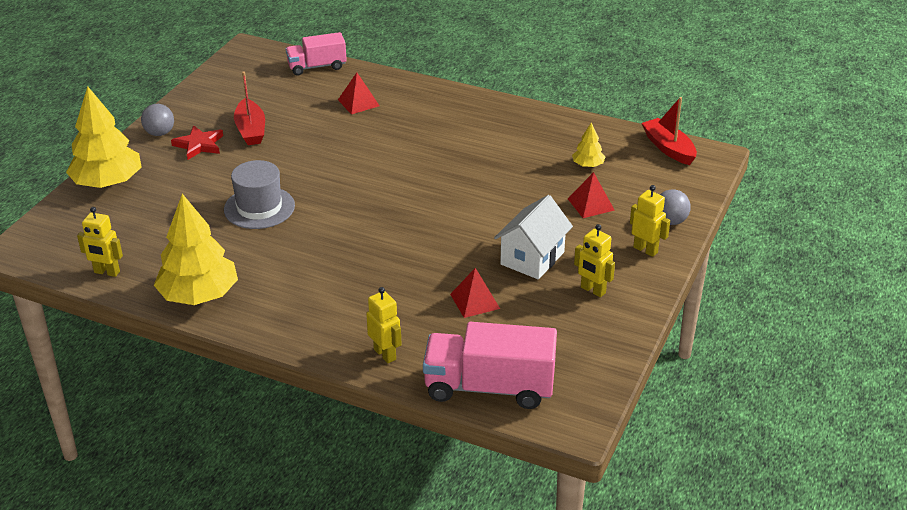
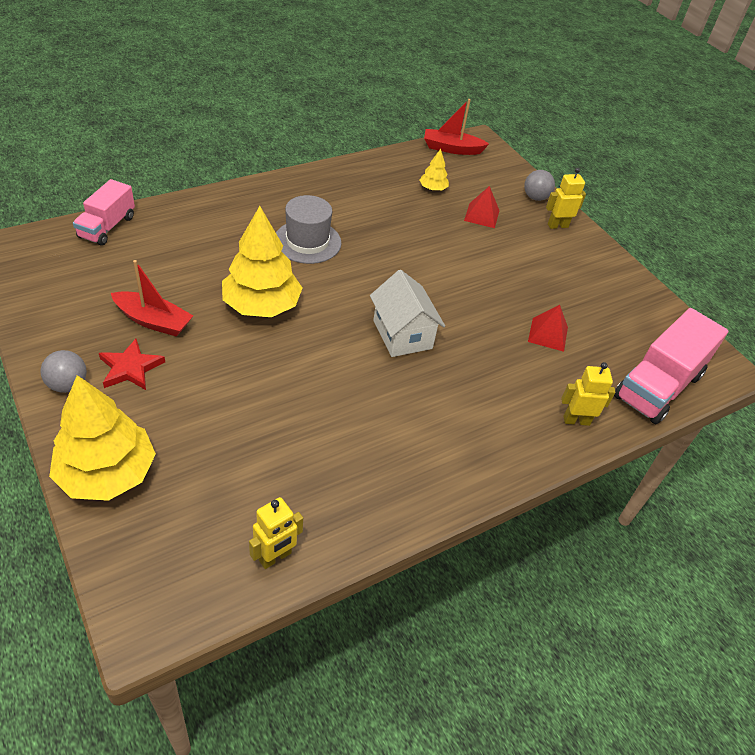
camera: 60 degrees left, 10 degrees up
yellow tree [154,194,238,305] -> yellow tree moved to [222,206,303,317]
grey hat [224,160,295,229] -> grey hat moved to [276,195,342,264]
red pyramid [338,73,380,114] -> none
white house [494,195,573,279] -> white house moved to [370,270,445,357]
yellow robot [574,224,615,297] -> none

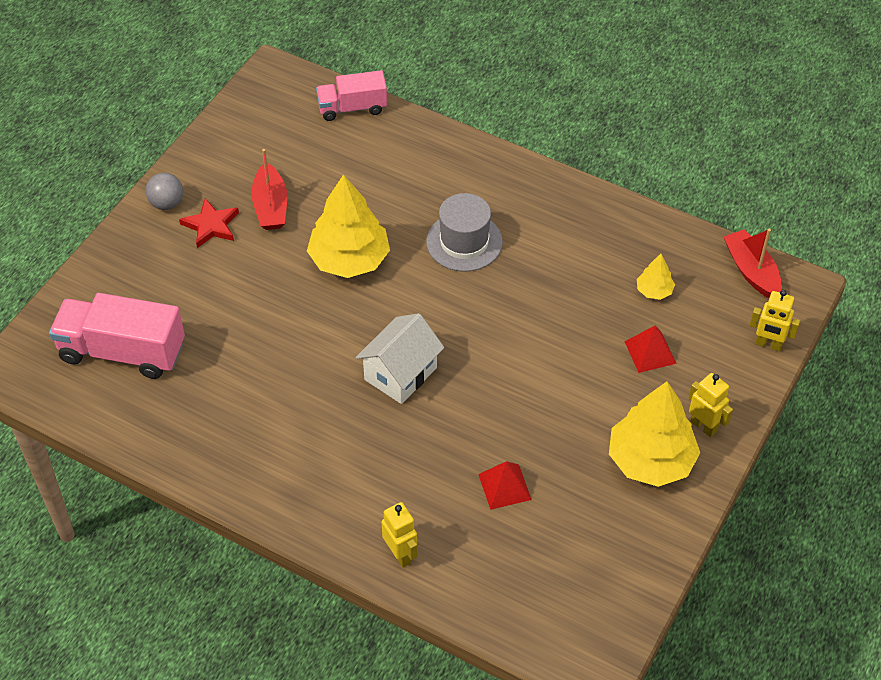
camera: 65 degrees right, 5 degrees up
yellow tree [49,375,156,501] -> yellow tree moved to [609,382,700,487]
yellow robot [249,497,303,569] -> yellow robot moved to [750,290,800,351]
grey ball [524,170,555,201] -> none
pink truck [614,308,728,424] -> pink truck moved to [49,293,185,379]

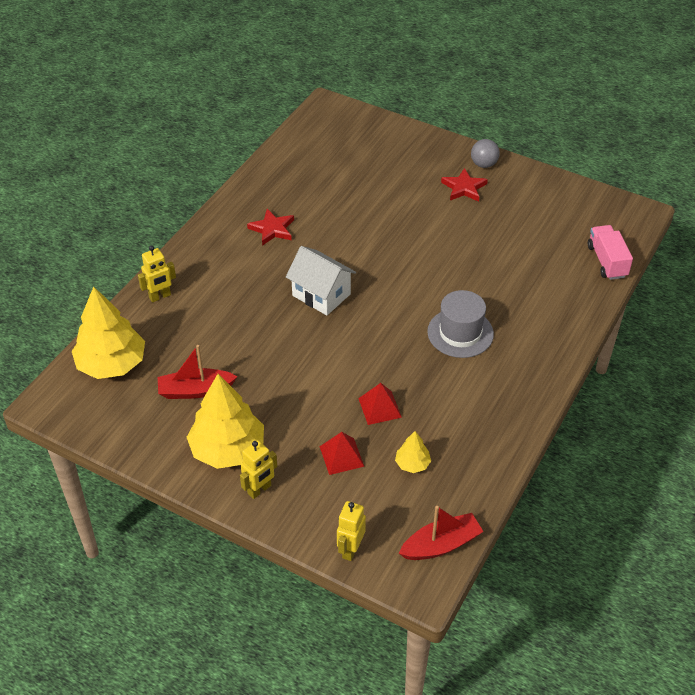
camera: 90 degrees right, 5 degrees down
pink truck [49,293,185,379] -> none
red boat [251,149,287,230] -> red boat moved to [158,345,238,399]
yellow tree [307,174,390,278] -> yellow tree moved to [72,286,145,379]
red pyramid [478,461,532,510] -> red pyramid moved to [358,383,402,425]
none -> red star [247,209,294,246]

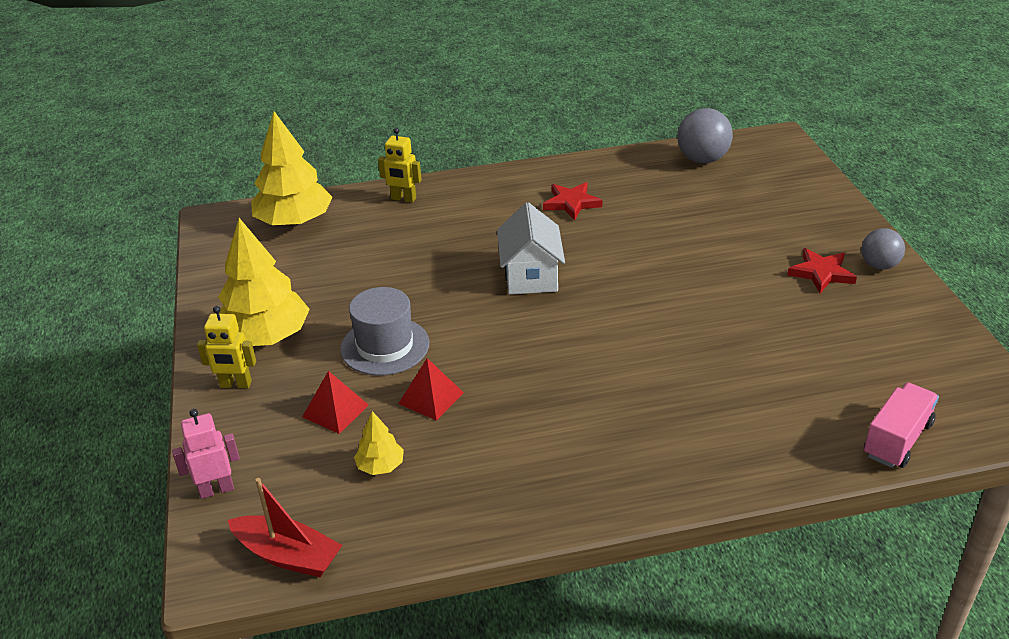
camera: 50 degrees right, 10 degrees down
red boat [158,345,238,399] -> none
yellow robot [337,501,366,561] -> pink robot [172,409,240,499]
grey hat [427,290,494,358] -> grey hat moved to [340,287,429,376]
none -> grey ball [677,108,733,163]

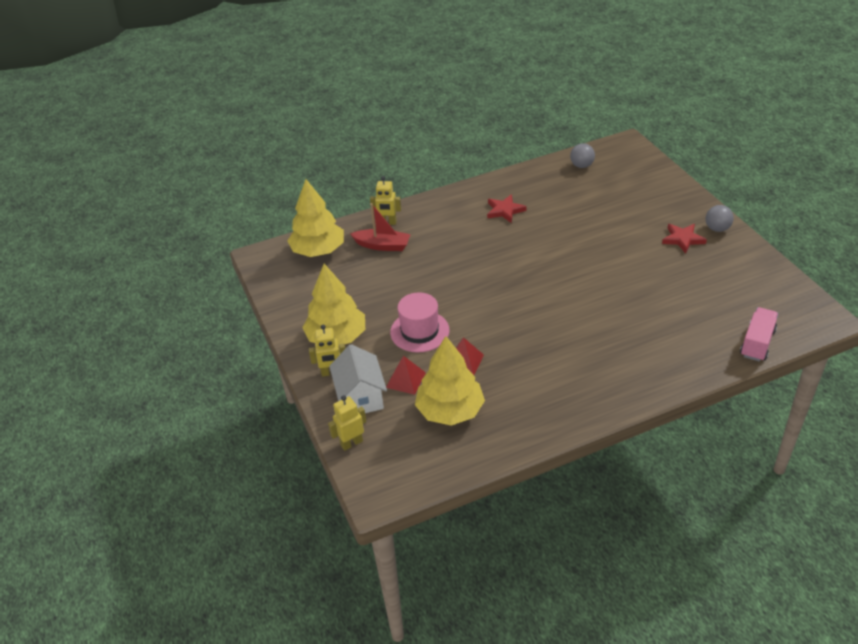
camera: 10 degrees left, 5 degrees up
pink robot [172,409,240,499] -> yellow robot [328,395,366,451]
red boat [228,478,342,577] -> red boat moved to [350,203,411,251]
grey hat [340,287,429,376] -> pink hat [390,292,450,353]
yellow tree [354,411,404,475] -> yellow tree [415,336,485,426], size x2.17
white house [497,202,565,295] -> white house moved to [329,344,387,413]
grey ball [677,108,733,163] -> grey ball [570,143,595,168], size x0.65

